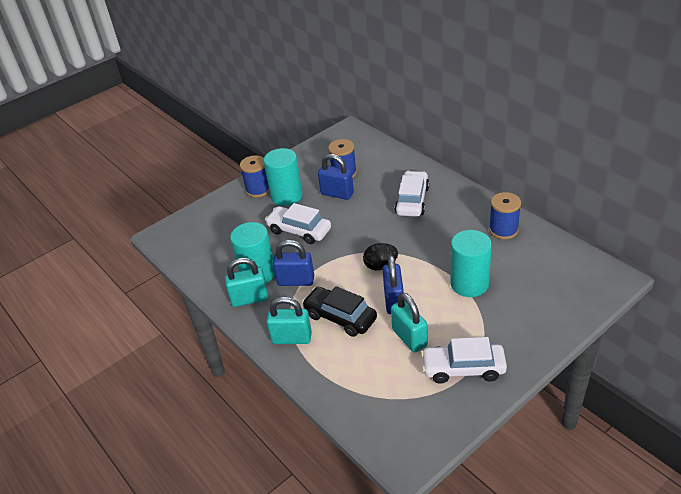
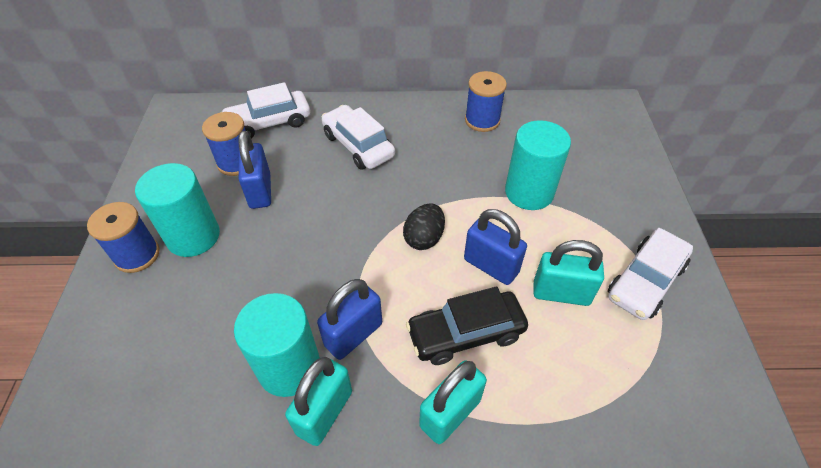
camera: 55 degrees left, 10 degrees up
white car [265,203,331,244] -> white car moved to [222,82,310,139]
blue padlock [318,154,354,200] -> blue padlock turned 75 degrees counterclockwise [238,131,271,209]

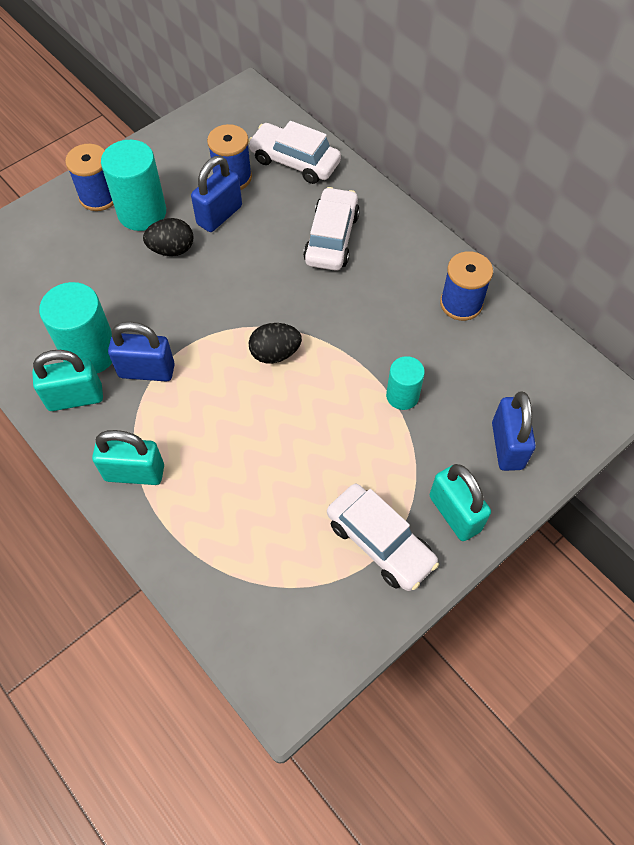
camera: 50 degrees right, 10 degrees up
black car [406,286,528,365] -> none
blue padlock [464,209,527,285] -> blue padlock moved to [492,392,536,471]
turquoise cylinder [505,120,571,210] -> turquoise cylinder [386,356,425,410], size x0.59
turquoise padlock [533,240,604,306] -> turquoise padlock moved to [430,464,491,541]
white car [608,228,693,320] -> white car turned 135 degrees counterclockwise [327,484,439,591]
none -> black egg [143,218,193,256]

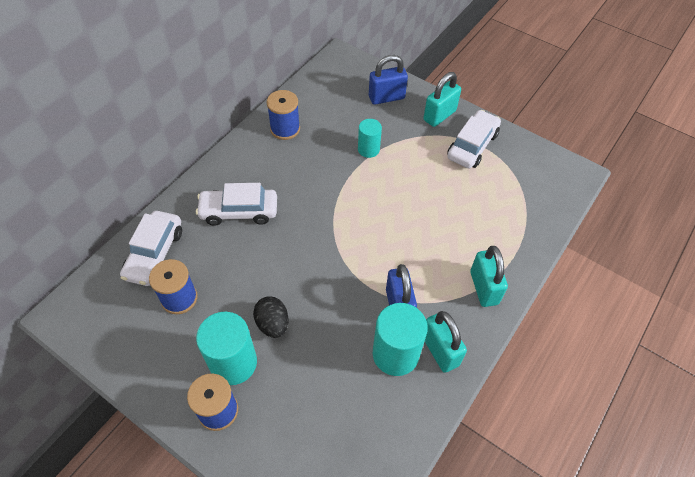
camera: 105 degrees left, 5 degrees down
blue padlock [191,156,242,232] -> none
black egg [249,323,302,363] -> none

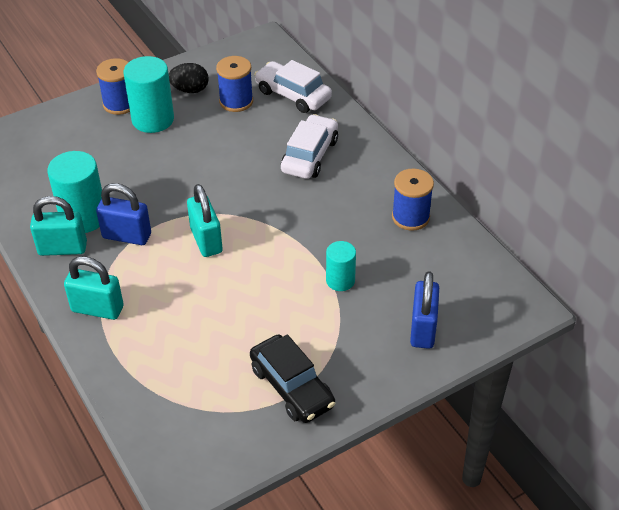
camera: 115 degrees right, 10 degrees down
black egg [253,296,288,338] -> black egg moved to [169,63,209,93]
turquoise padlock [423,72,461,127] -> turquoise padlock moved to [187,184,223,257]
white car [447,110,501,168] -> black car [250,334,335,423]

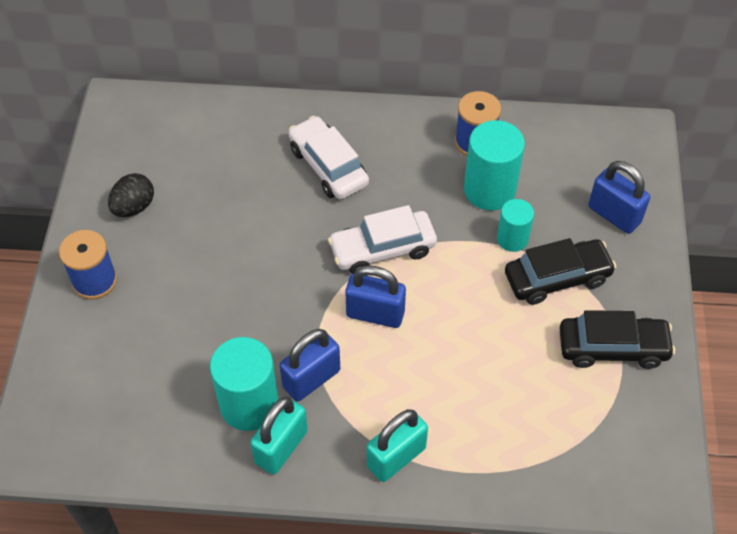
camera: 55 degrees left, 10 degrees up
turquoise cylinder [123,56,174,133] -> turquoise cylinder moved to [464,120,525,210]
turquoise padlock [187,184,223,257] -> blue padlock [345,265,406,328]
blue spool [216,56,253,112] -> none
white car [254,60,332,113] -> white car moved to [328,205,437,274]
none -> black car [505,238,616,305]

